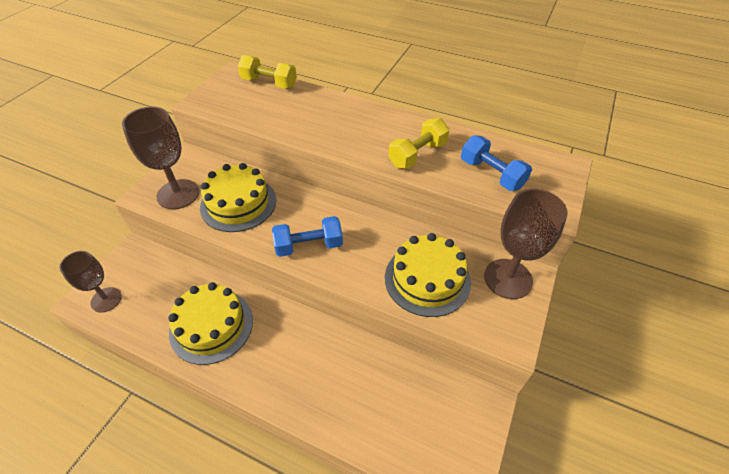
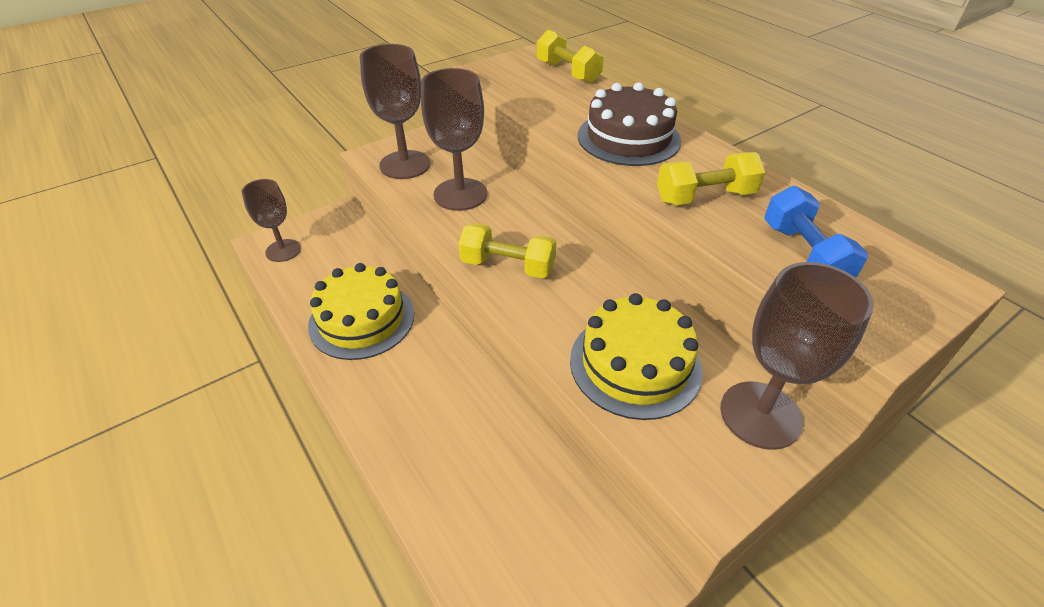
camera: 30 degrees right, 5 degrees down
yellow cake [200,163,276,232] -> brown goblet [421,68,487,211]
blue dumbbell [272,216,343,257] -> yellow dumbbell [459,223,556,278]
none -> brown cake [578,82,681,166]

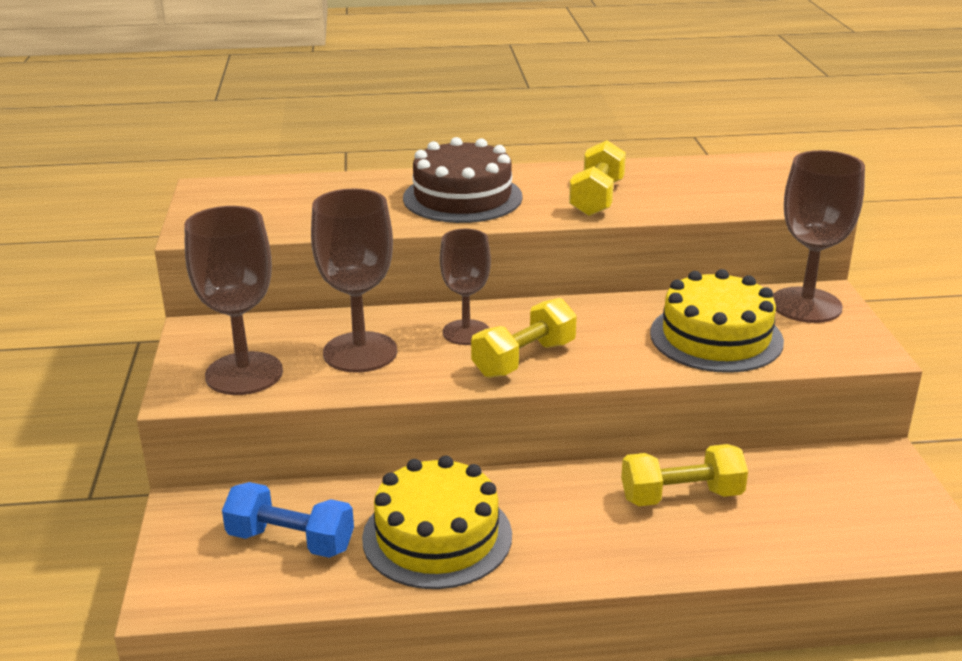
camera: 60 degrees left, 15 degrees down
brown goblet [242,179,301,262] -> brown goblet moved to [440,229,491,345]
yellow dumbbell [537,29,604,84] -> yellow dumbbell moved to [621,444,748,506]
blue dumbbell [764,186,868,277] -> blue dumbbell moved to [222,482,354,558]

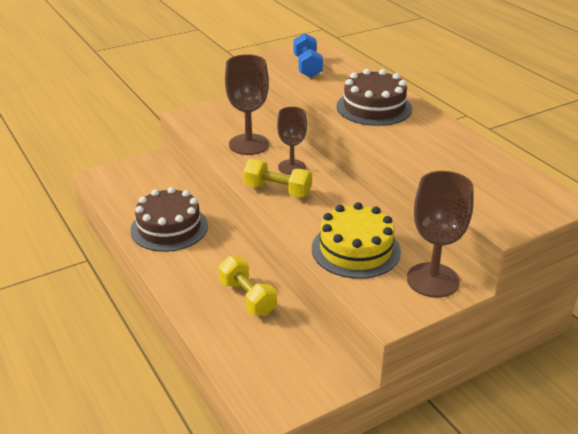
camera: 65 degrees right, 5 degrees up
brown goblet [184,206,283,395] -> none
blue dumbbell [222,482,354,558] -> blue dumbbell moved to [293,33,323,77]
yellow cake [362,456,512,589] -> brown cake [130,187,208,252]
yellow dumbbell [569,140,626,216] -> none

